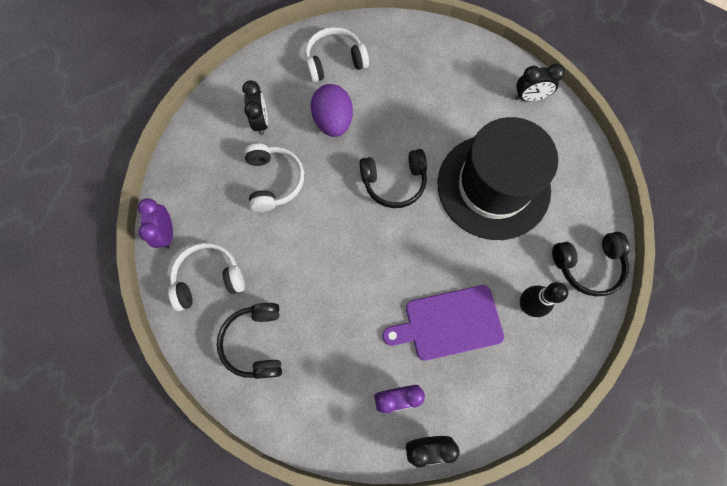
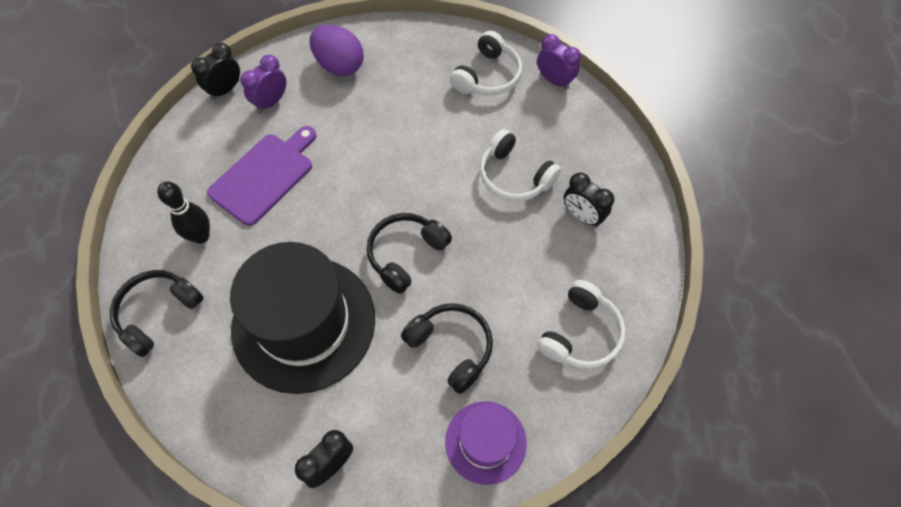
camera: 140 degrees right, 10 degrees down
black headphones [217,303,282,379] -> black headphones moved to [401,303,493,394]
purple egg [311,84,353,137] -> purple egg moved to [310,25,364,76]
none -> purple hat [445,401,527,485]

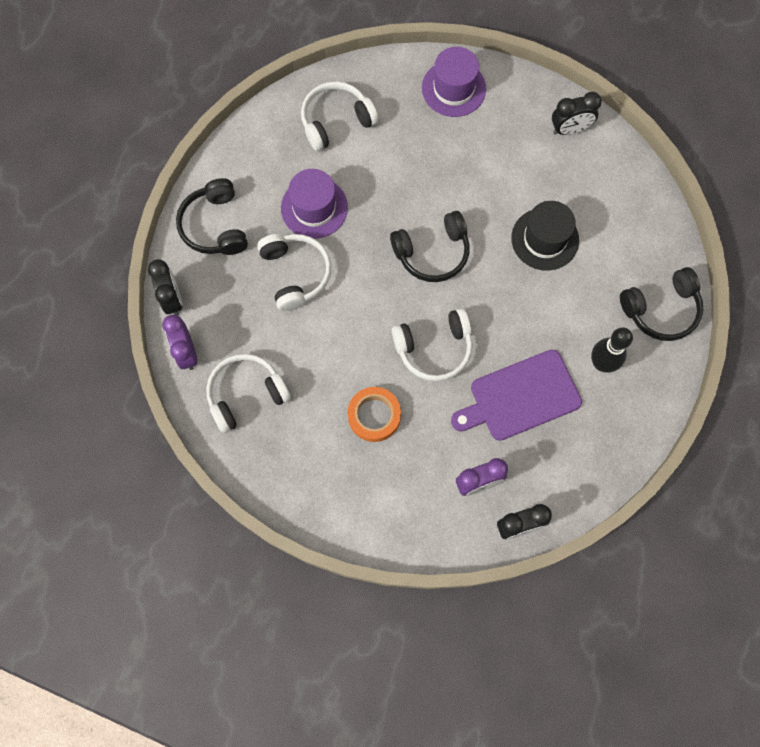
camera: 150 degrees left, 10 degrees up
black hat [230,242,375,394] -> black hat [511,201,579,271], size x0.52
purple egg [310,25,364,76] -> none
black headphones [401,303,493,394] -> black headphones moved to [176,178,248,255]
black clock [564,173,614,227] -> black clock moved to [148,259,183,316]
none -> purple hat [281,169,348,239]
none -> orange tape [347,387,401,442]
none -> white headphones [392,308,473,381]

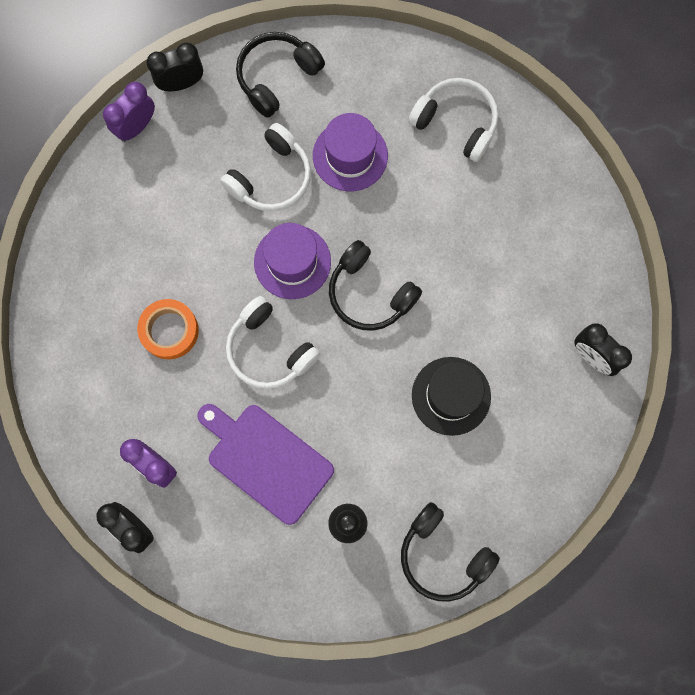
camera: 60 degrees right, 5 degrees up
black clock [148,259,183,316] -> black clock turned 150 degrees counterclockwise [146,43,203,91]
white headphones [206,354,291,433] -> none
purple hat [422,47,486,117] -> purple hat moved to [254,223,331,299]

